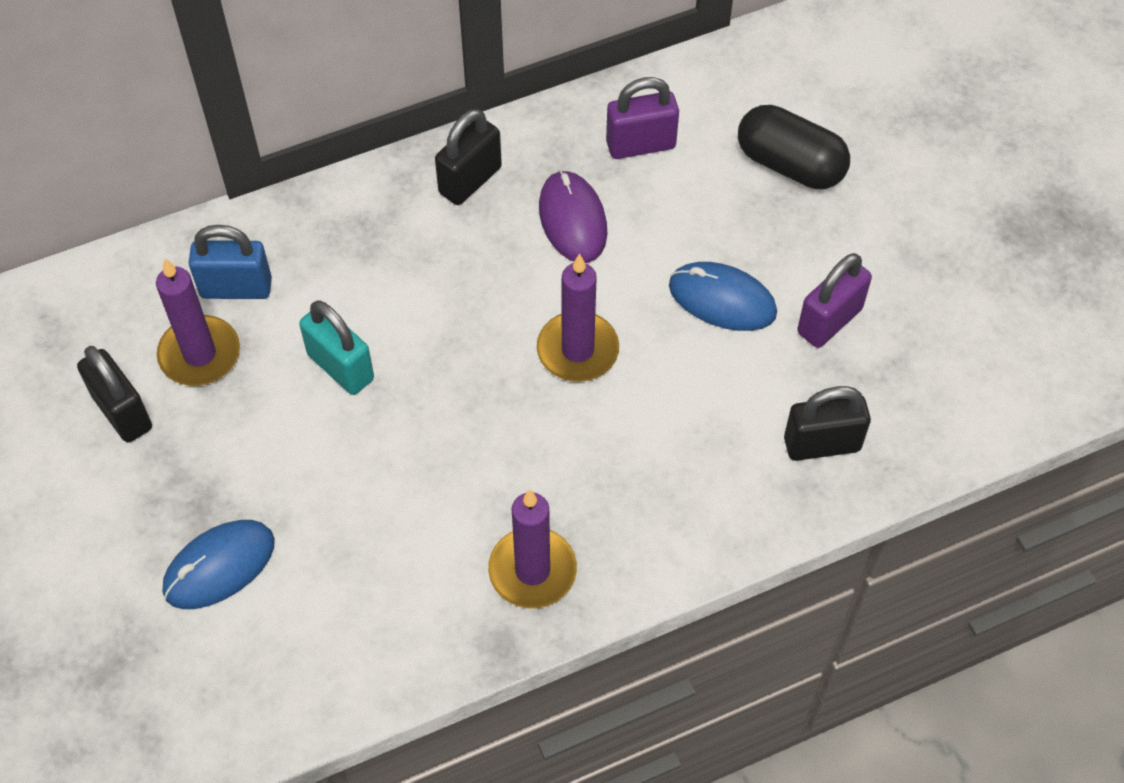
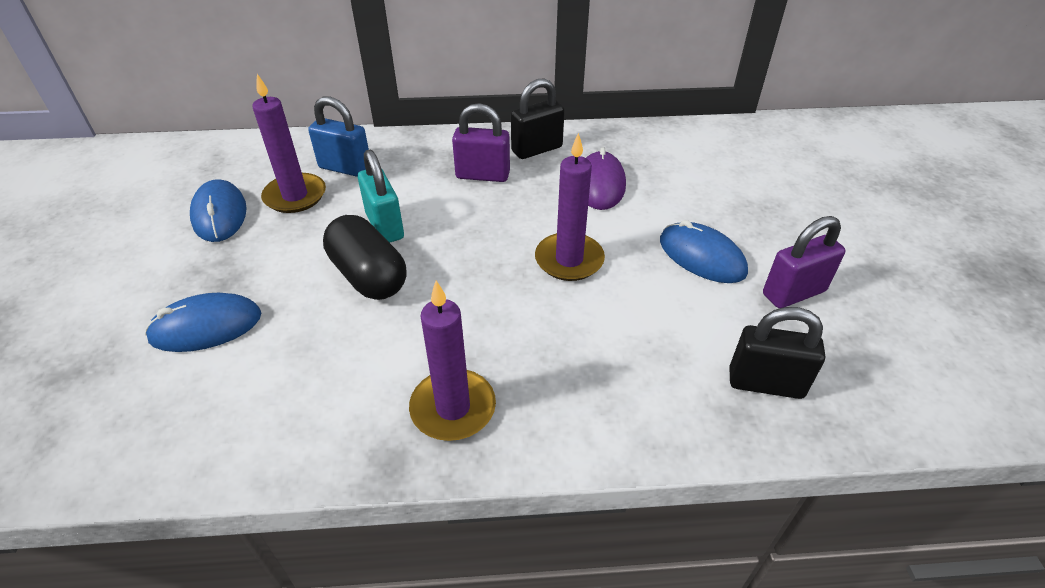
camera: 20 degrees right, 15 degrees down
black padlock [77,346,152,443] -> blue mouse [190,179,247,242]
purple padlock [606,77,679,159] -> purple padlock moved to [452,103,510,182]
black capsule [738,105,850,189] -> black capsule moved to [323,215,407,300]

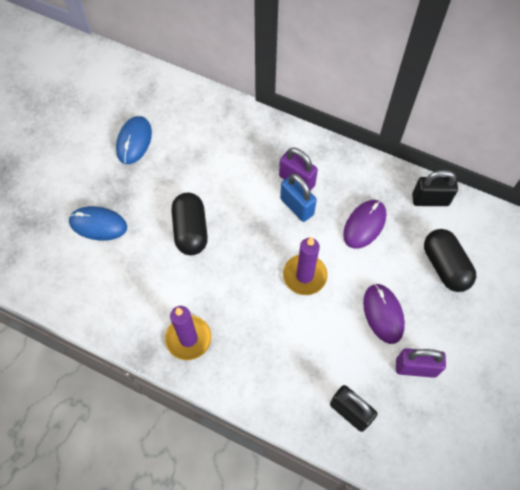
camera: 30 degrees right, 20 degrees up
purple candle [252,74,326,213] -> none
blue padlock [308,96,369,177] -> blue padlock moved to [280,174,317,222]
turquoise padlock [358,150,404,243] -> none
black padlock [511,78,564,159] -> black padlock moved to [412,170,458,206]
blue mouse [660,220,748,283] -> purple mouse [363,284,405,344]
none -> black capsule [424,229,476,292]

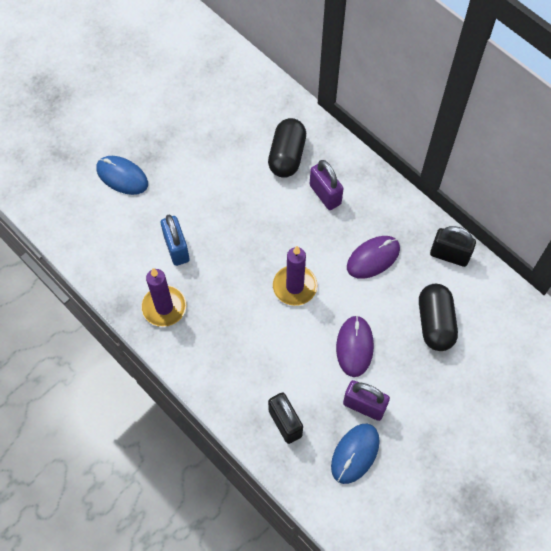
camera: 20 degrees right, 0 degrees up
blue mouse [116,116,152,164] -> blue mouse moved to [331,424,380,484]
black capsule [171,193,208,255] -> black capsule moved to [268,118,306,178]
blue padlock [280,174,317,222] -> blue padlock moved to [161,215,190,266]

